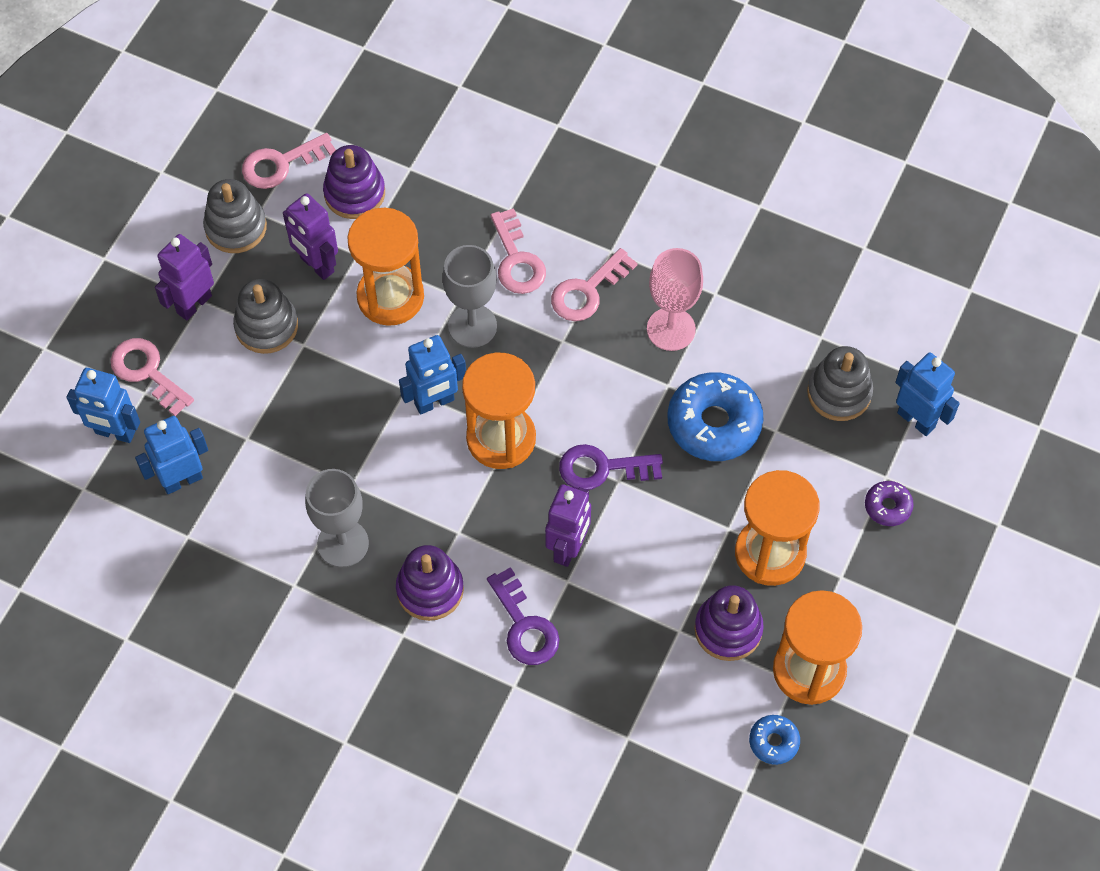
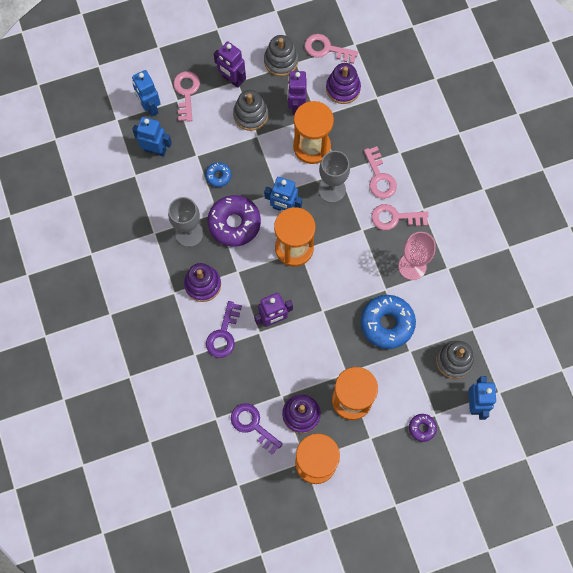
camera: 45 degrees right, 10 degrees up
purple robot [155,234,214,320] -> purple robot turned 135 degrees counterclockwise [214,41,246,88]
pink key [490,208,546,294] -> pink key turned 45 degrees counterclockwise [364,146,397,199]
purple key [559,444,663,490] -> purple key moved to [231,403,283,455]
blue donut [749,715,800,765] -> blue donut moved to [205,162,231,187]
none -> purple donut [208,195,261,247]

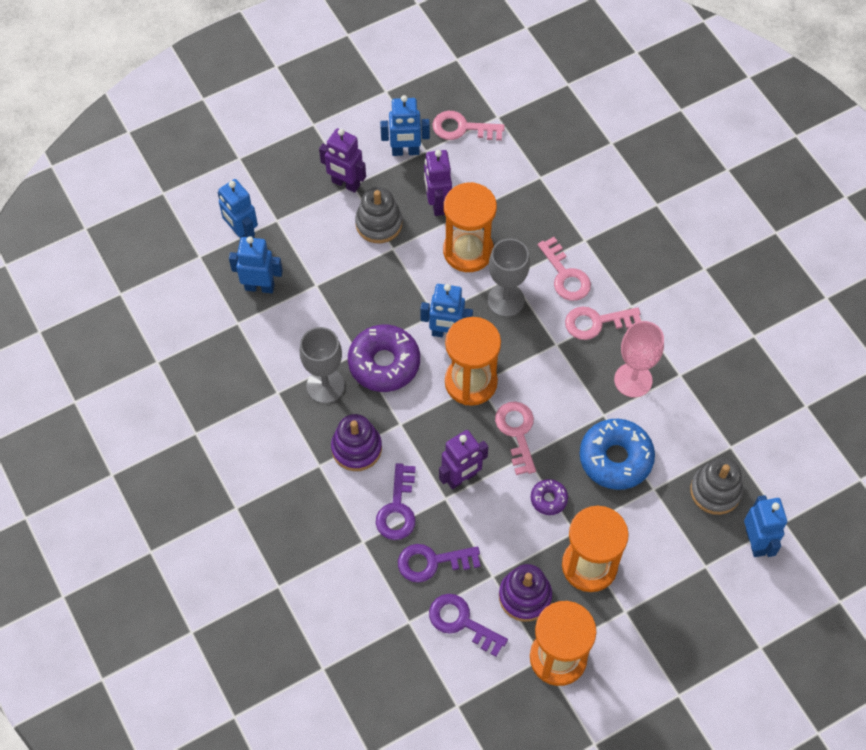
camera: 10 degrees left, 10 degrees down
pink key [173,71,200,122] -> pink key moved to [495,401,536,475]
blue donut [205,162,231,187] -> none
grey stacking toy [264,35,298,76] -> blue robot [380,95,430,156]
purple stacking toy [326,63,361,104] -> none
purple donut [409,414,437,442] -> purple donut moved to [531,479,568,515]
none -> purple key [398,544,481,583]

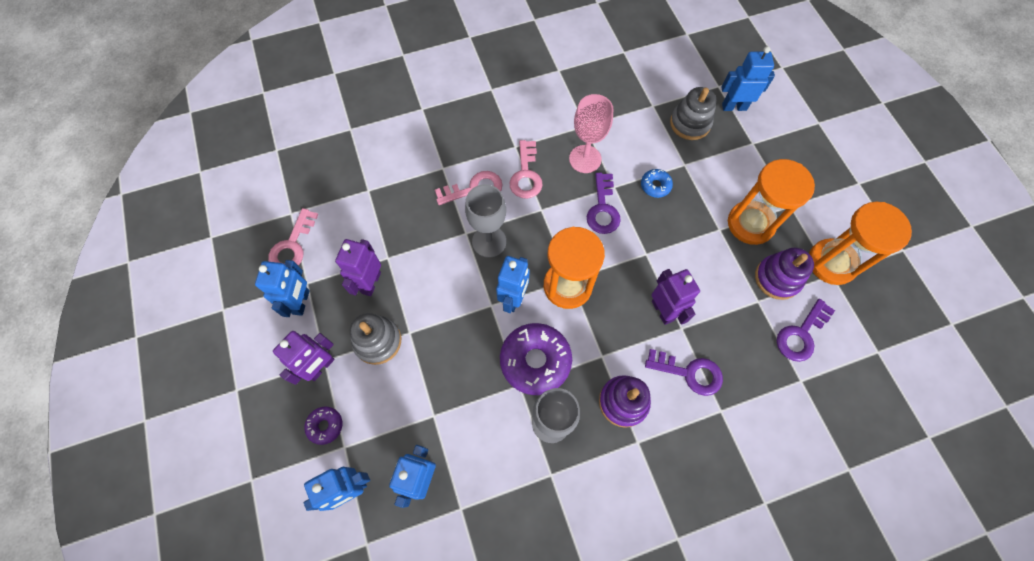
camera: 80 degrees left, 5 degrees up
purple key [398,544,481,583] -> purple key moved to [587,173,621,234]
purple robot [424,150,452,216] -> purple robot turned 105 degrees clockwise [335,239,381,296]
orange hourglass [443,182,497,272] -> none
pink key [495,401,536,475] -> none
purple donut [531,479,568,515] -> purple donut moved to [304,407,342,445]
blue donut [580,419,655,490] -> blue donut [641,169,673,198], size x0.50

